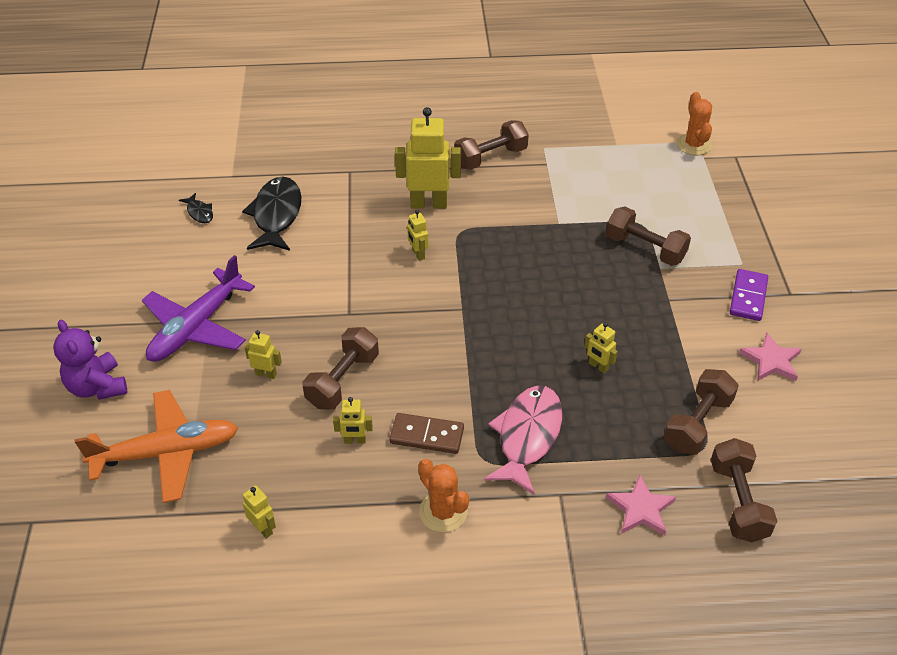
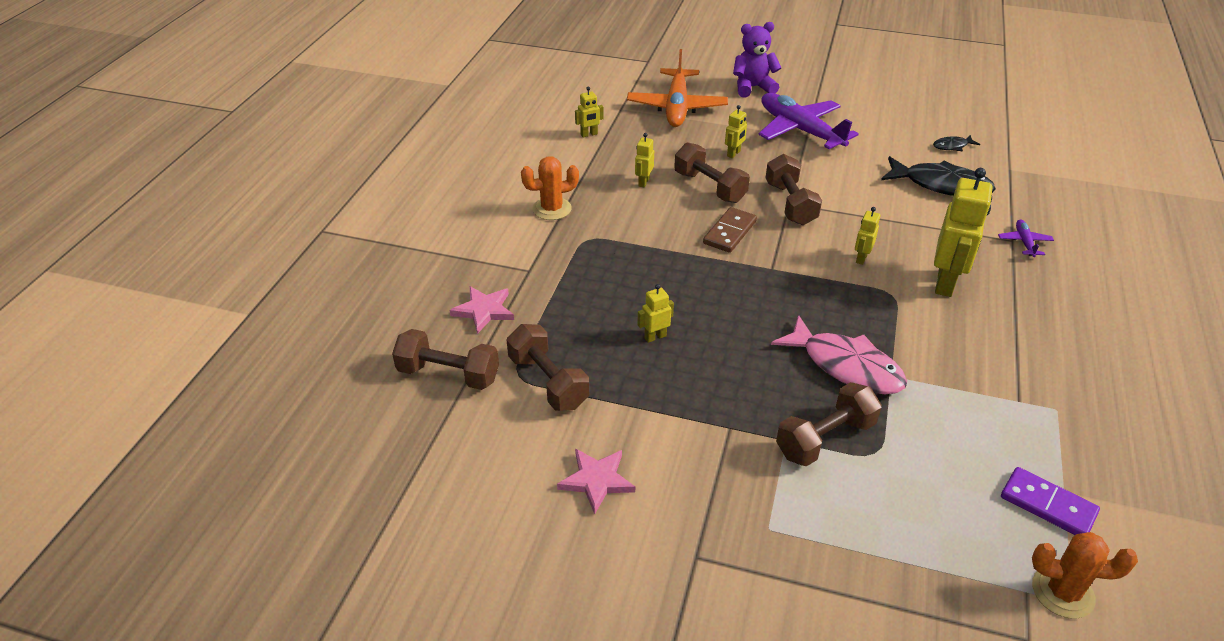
camera: 110 degrees right, 5 degrees down
brown domino [389,413,464,454] -> brown domino moved to [703,207,757,253]
yellow robot [407,210,429,261] -> yellow robot turned 60 degrees counterclockwise [855,207,880,265]
brown dumbbell [454,120,529,170] -> brown dumbbell moved to [766,154,822,225]
pink fish [484,386,562,495] -> pink fish moved to [771,315,907,394]
purple domino [730,269,768,321] -> purple domino moved to [1001,467,1100,535]
none -> purple plane [998,219,1054,257]

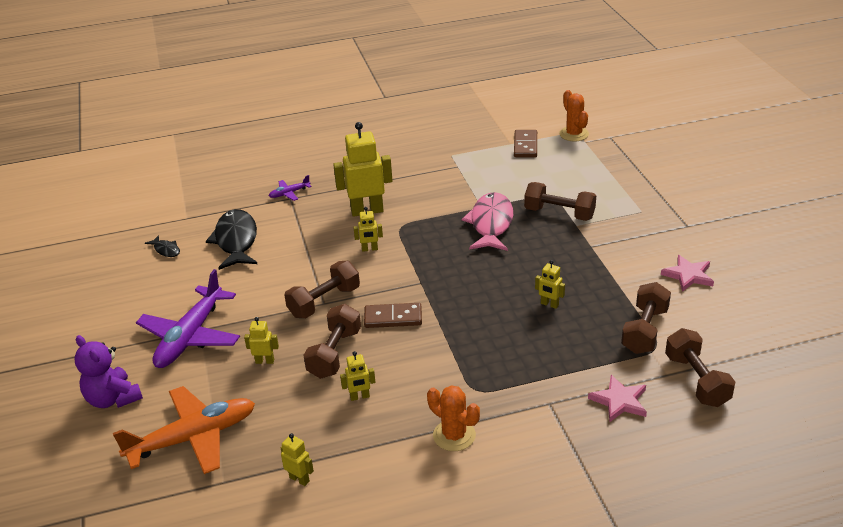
camera: 120 degrees left, 5 degrees down
purple domino [1001,467,1100,535] -> brown domino [514,130,537,158]

